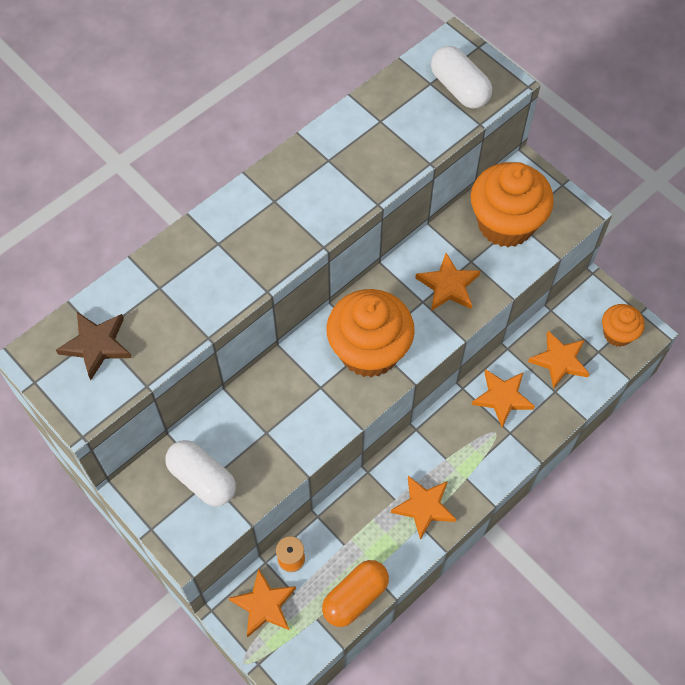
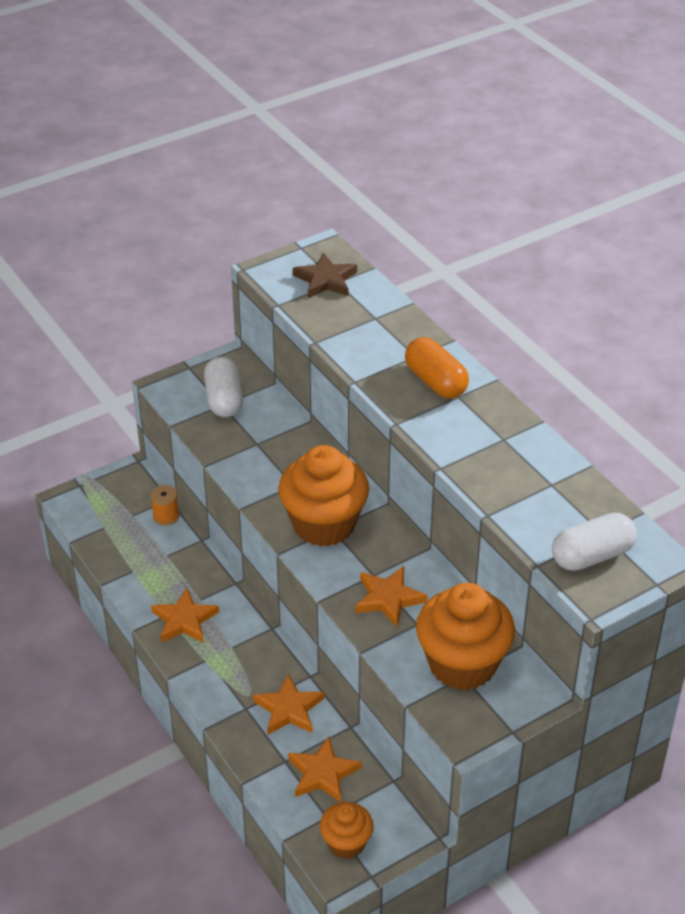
camera: 100 degrees right, 20 degrees down
white capsule [166,440,236,506] -> white capsule turned 60 degrees counterclockwise [204,357,243,417]
orange star [229,569,296,638] -> none
orange capsule [322,560,389,627] -> orange capsule moved to [405,337,469,398]

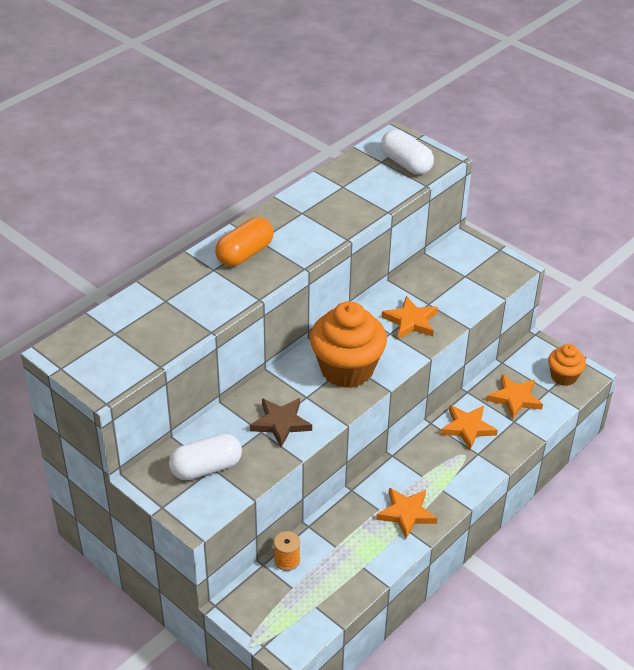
camera: 105 degrees left, 0 degrees up
brown star [293,253,357,298] -> brown star moved to [250,398,312,447]
orange cupcake [416,583,515,690] -> none

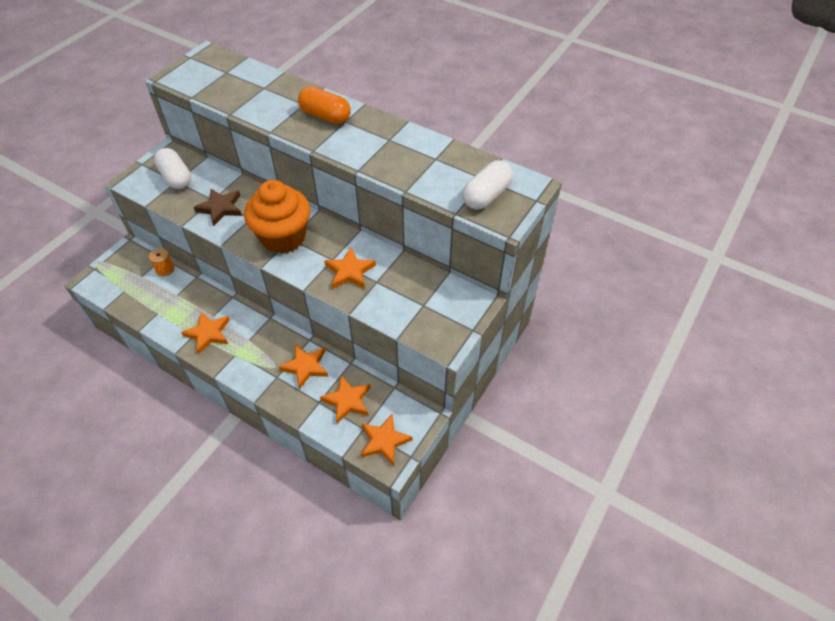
camera: 80 degrees right, 10 degrees up
orange cupcake [548,344,586,386] -> orange star [361,413,413,466]

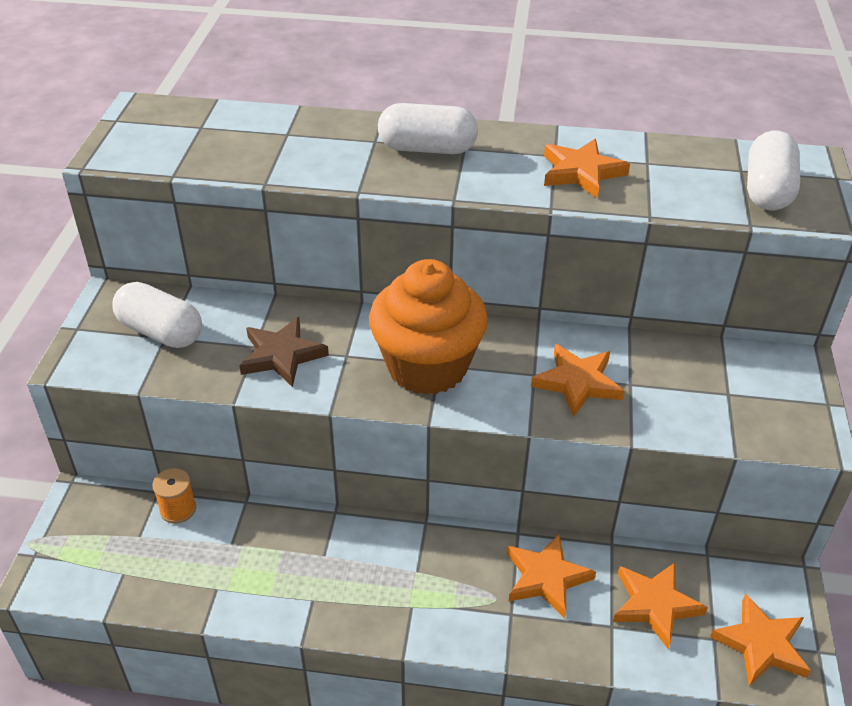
camera: 25 degrees left, 10 degrees down
orange star [181,312,230,354] -> orange star moved to [544,139,630,199]
orange capsule [298,86,351,124] -> white capsule [378,103,478,154]

